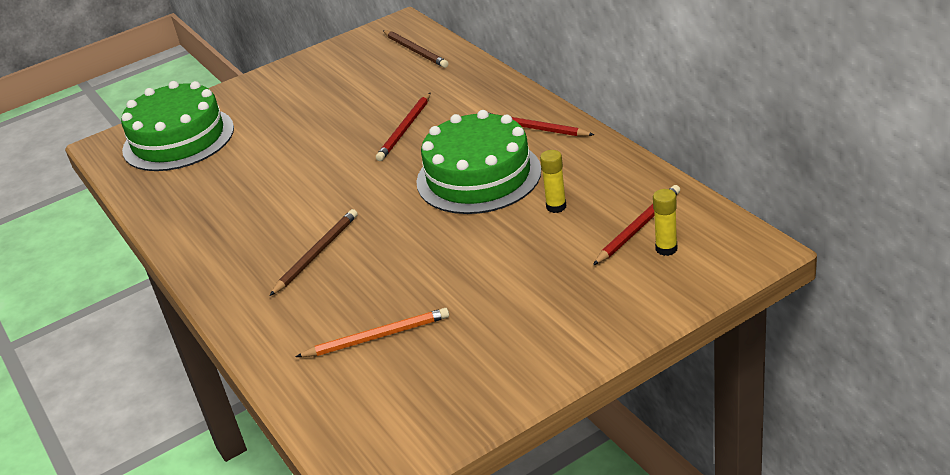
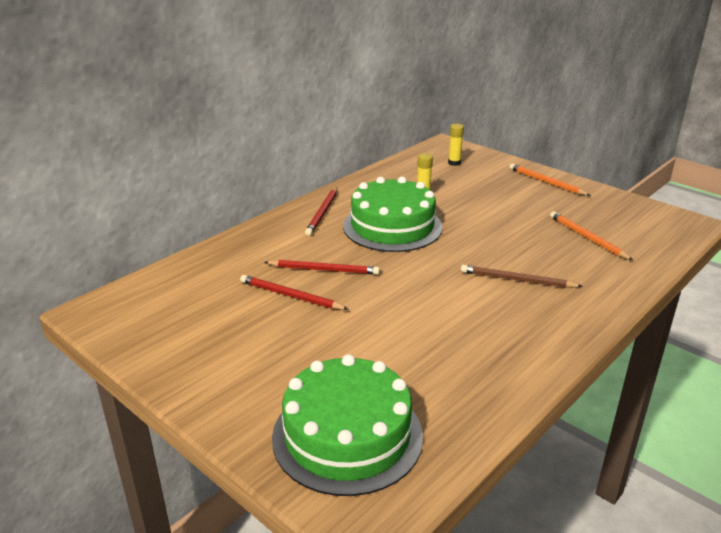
camera: 110 degrees left, 5 degrees down
brown pencil [383,30,449,68] -> none
red pencil [593,185,680,265] -> red pencil moved to [240,275,349,310]
none -> orange pencil [509,164,591,196]

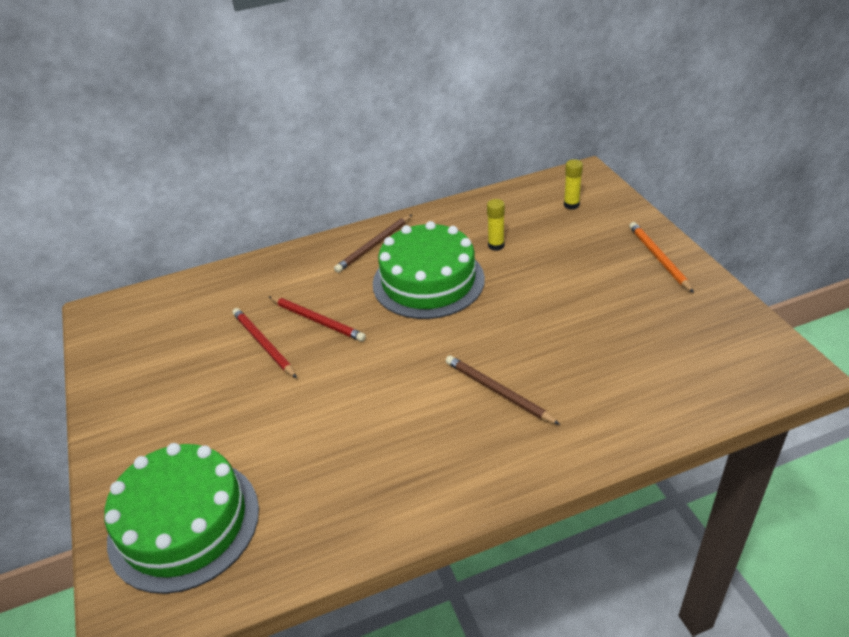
camera: 30 degrees right, 10 degrees up
red pencil [305,187,337,236] -> brown pencil [334,215,412,273]
orange pencil [550,211,634,261] -> none

